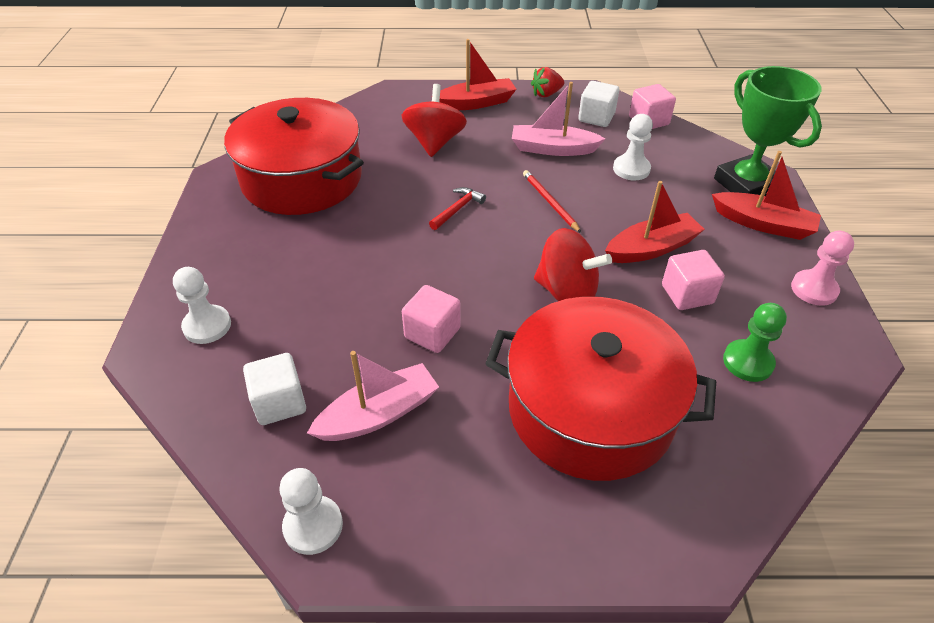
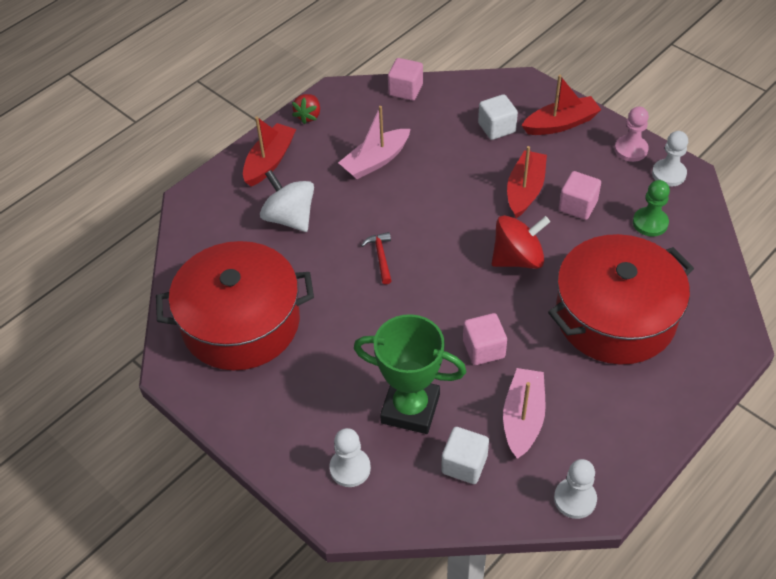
camera: 45 degrees left, 5 degrees up
red spinning top [401,84,467,157] -> white spinning top [260,170,314,232]
red pencil [523,170,581,233] -> none
white cube [578,81,619,127] -> white cube moved to [478,94,518,140]
white pawn [613,114,653,180] -> white pawn moved to [652,131,688,187]
green trophy [714,66,822,196] -> green trophy moved to [354,314,466,434]

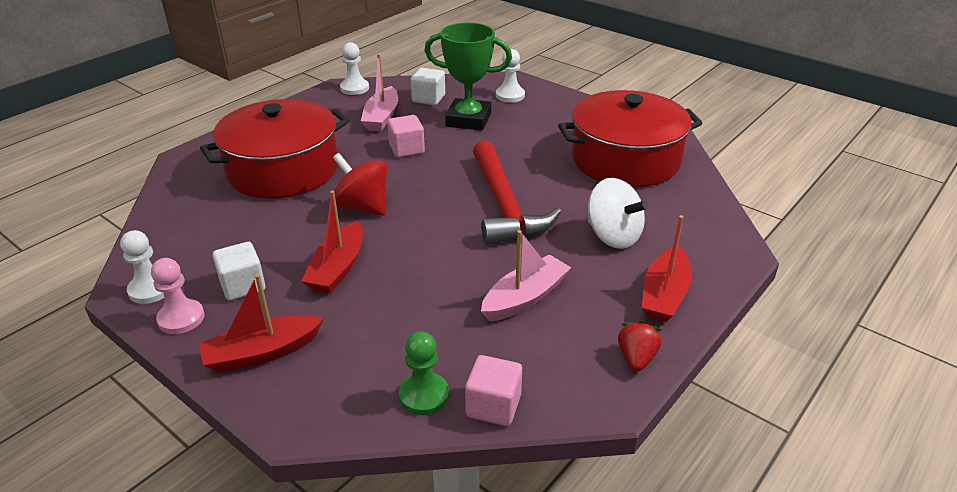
camera: 175 degrees right, 15 degrees down
red hammer [361,232,392,285] -> red hammer [473,141,561,245], size x2.49
white cube [478,94,518,140] -> white cube moved to [212,242,266,301]
red spinning top [492,215,550,269] -> red spinning top turned 60 degrees clockwise [333,153,387,216]
pink cube [559,171,601,220] -> none
green pawn [633,180,670,236] -> green pawn moved to [399,331,449,415]

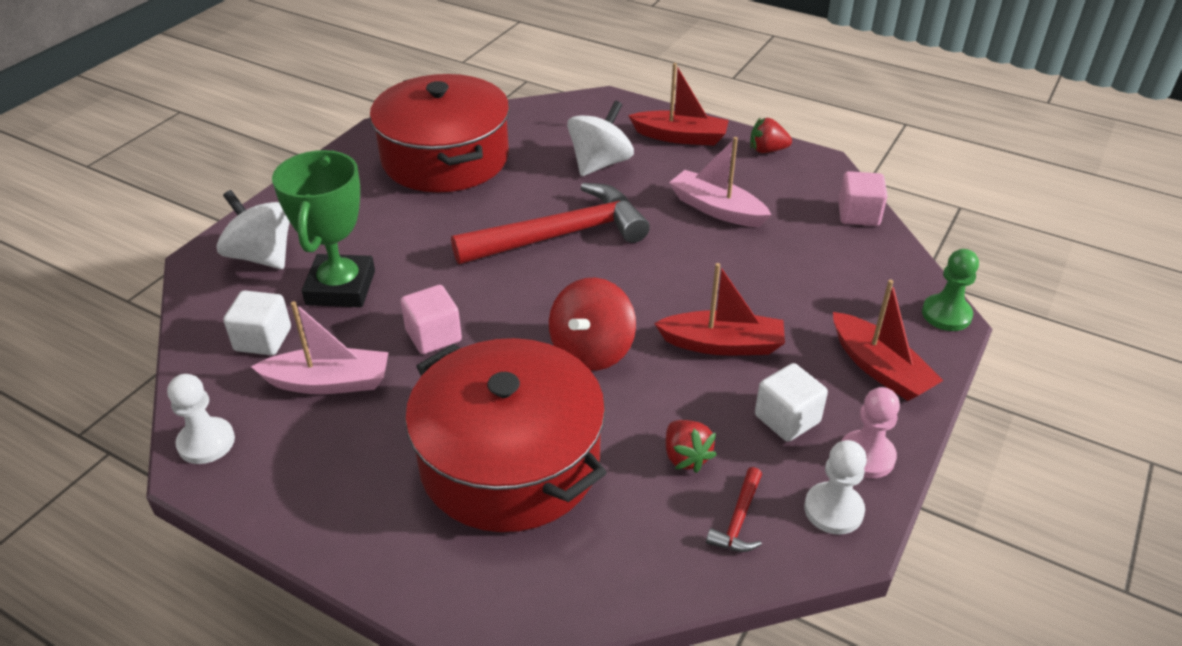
camera: 100 degrees left, 5 degrees up
green pawn [399,331,449,415] -> green pawn moved to [922,249,979,331]
white pawn [496,49,525,103] -> white spinning top [217,190,290,269]
none -> red strawberry [666,420,717,473]
none -> red hammer [706,467,762,552]

